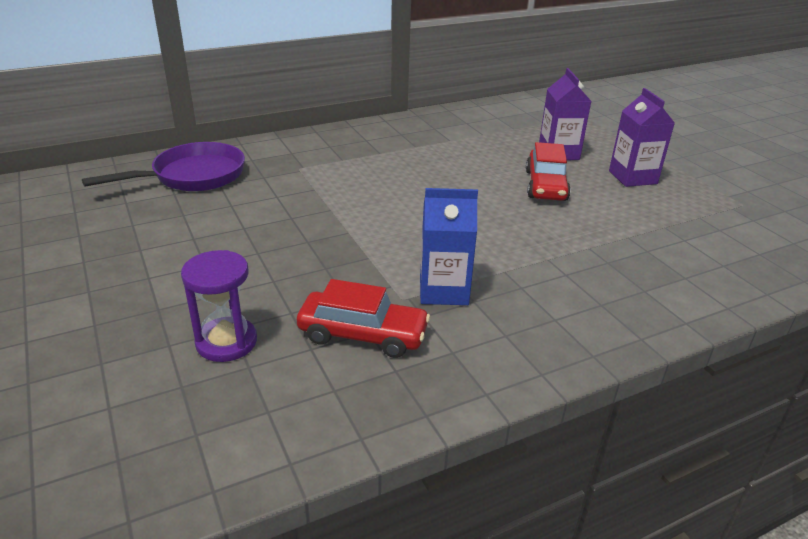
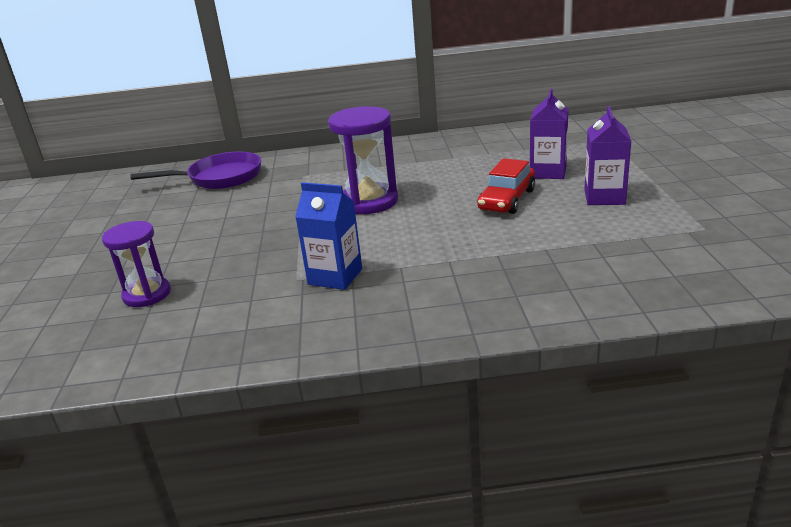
camera: 25 degrees right, 5 degrees down
red car [297,279,430,358] -> none
none -> purple hourglass [328,106,398,214]

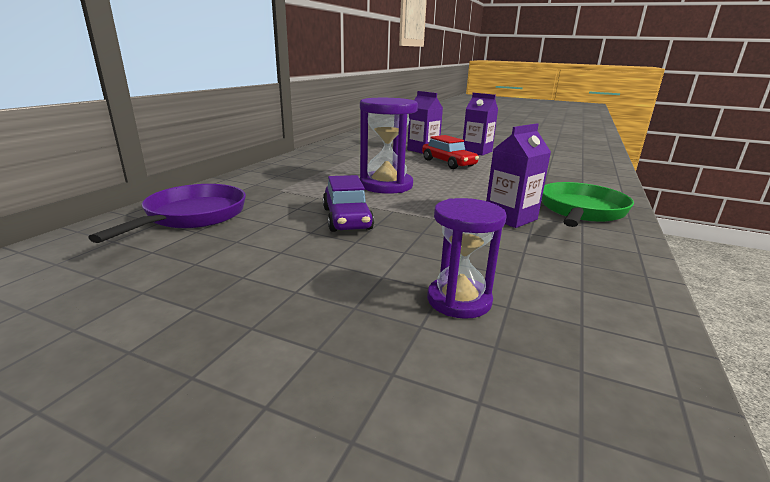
camera: 65 degrees left, 5 degrees down
blue carton [295,182,362,290] -> purple carton [486,123,551,228]
none -> purple car [323,175,374,232]
none -> green pan [542,182,634,227]

